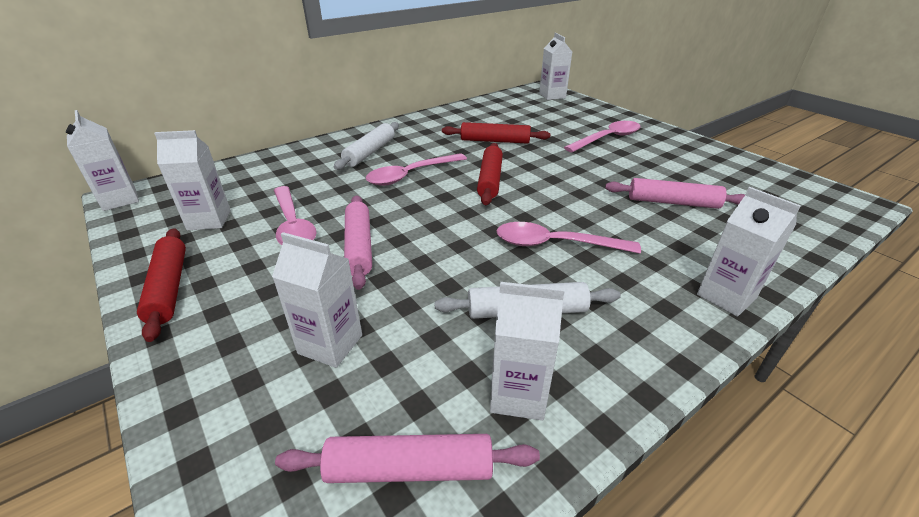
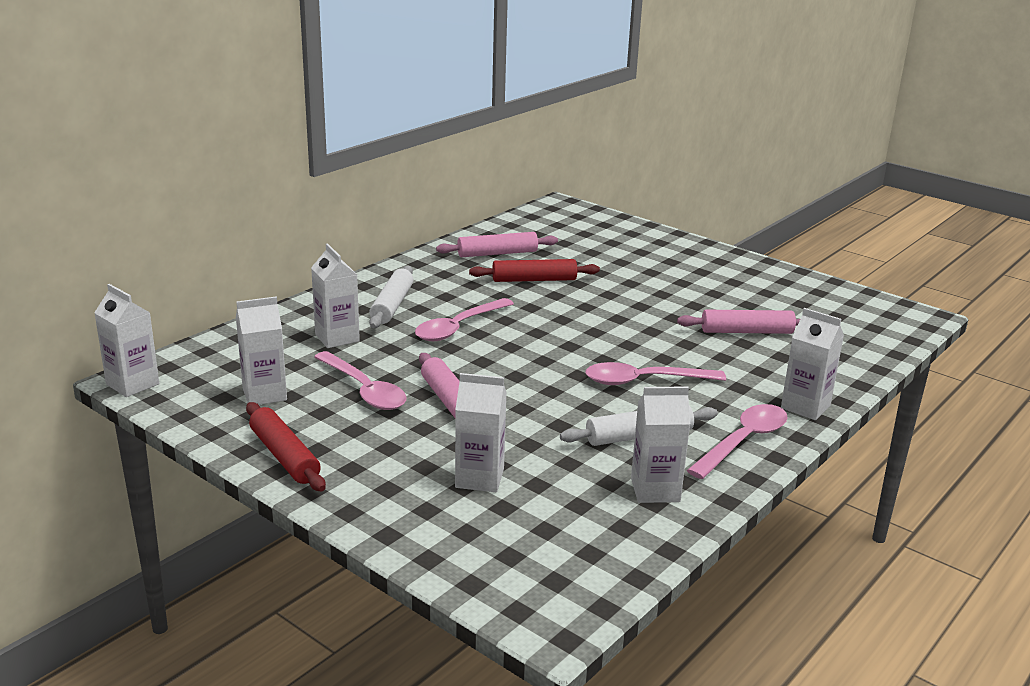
camera: 15 degrees left, 10 degrees down
pink rolling pin [275,434,540,483] -> pink rolling pin moved to [436,232,558,257]
red rolling pin [477,143,503,205] -> none
white carton [539,33,572,100] -> white carton moved to [311,243,360,348]
pink spoon [564,121,641,152] -> pink spoon moved to [687,404,788,479]

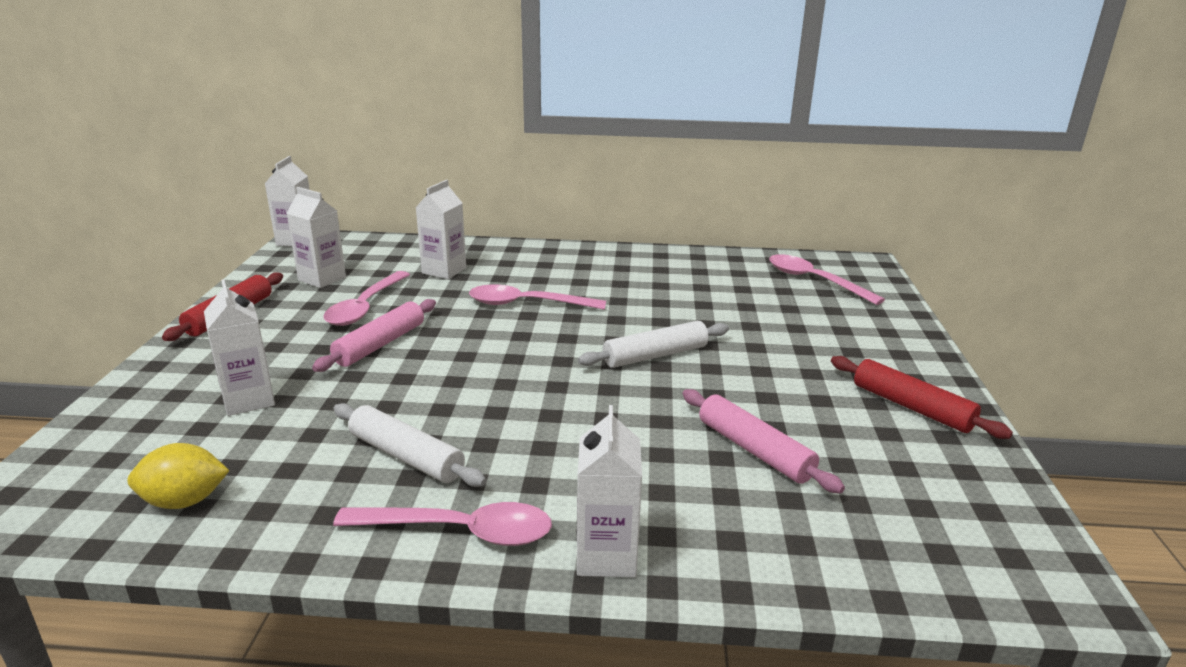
camera: 55 degrees right, 0 degrees up
white rolling pin [369,266,413,328] -> white rolling pin moved to [578,321,729,368]
pink rolling pin [436,232,558,257] -> none
red rolling pin [469,259,600,282] -> red rolling pin moved to [831,356,1013,439]
pink spoon [585,362,726,385] -> pink spoon moved to [769,254,885,305]
white carton [631,386,690,503] -> none
none -> yellow lemon [127,443,229,509]

